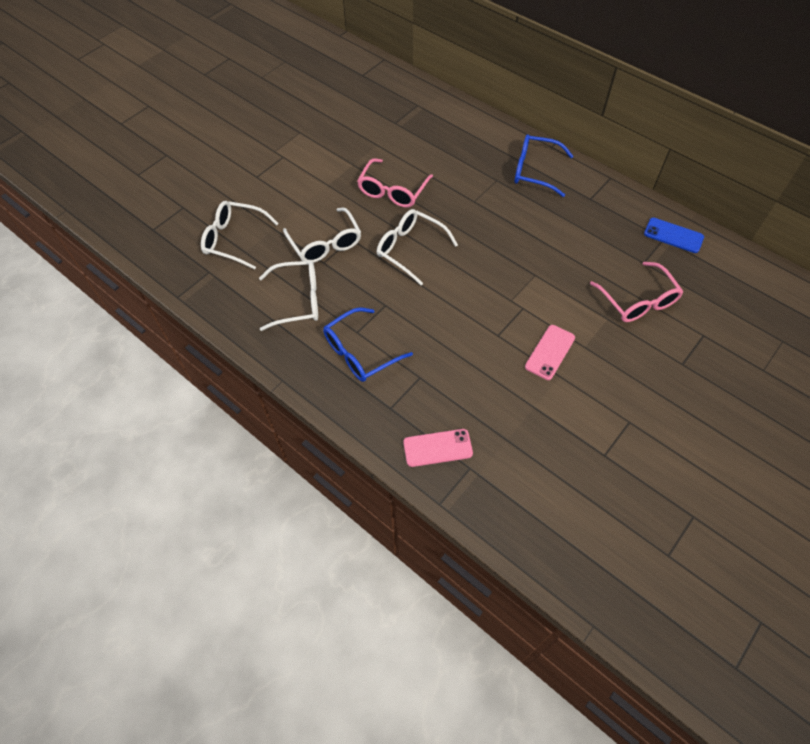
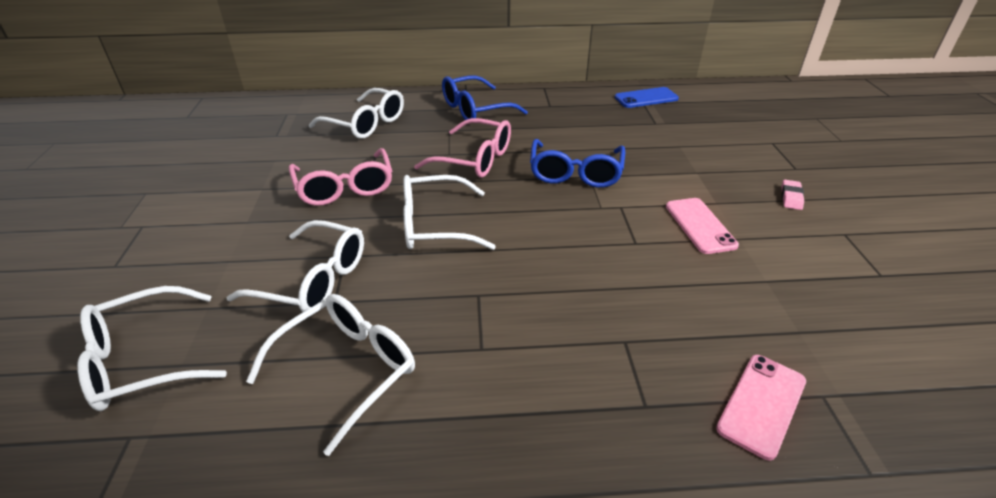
camera: 45 degrees left, 20 degrees down
blue glasses [323,307,413,382] -> blue glasses moved to [530,139,625,188]
pink glasses [590,262,683,322] -> pink glasses moved to [414,118,511,178]
none -> white glasses [309,88,404,139]
none -> pink eraser [781,180,804,210]

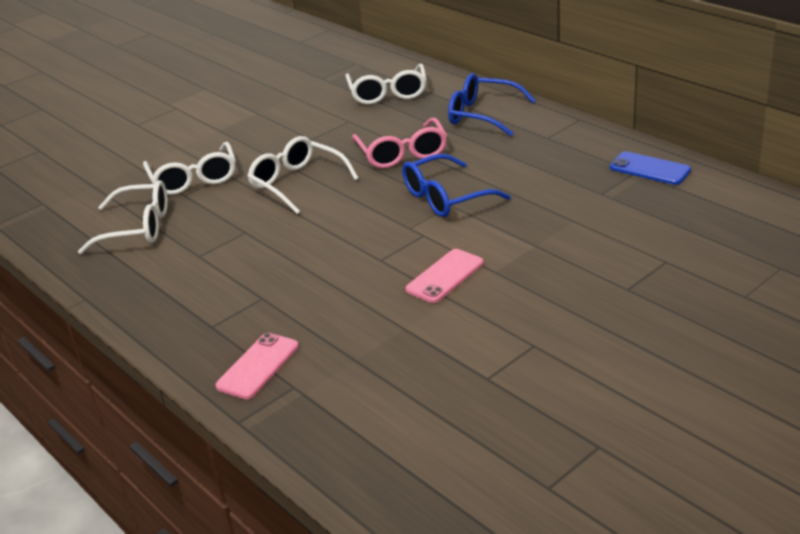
camera: 55 degrees right, 5 degrees down
white glasses [77,286,227,411] -> none
pink glasses [289,148,392,206] -> none
pink phone [716,355,806,460] -> pink phone turned 60 degrees counterclockwise [215,333,299,399]
pink eraser [781,180,804,210] -> none

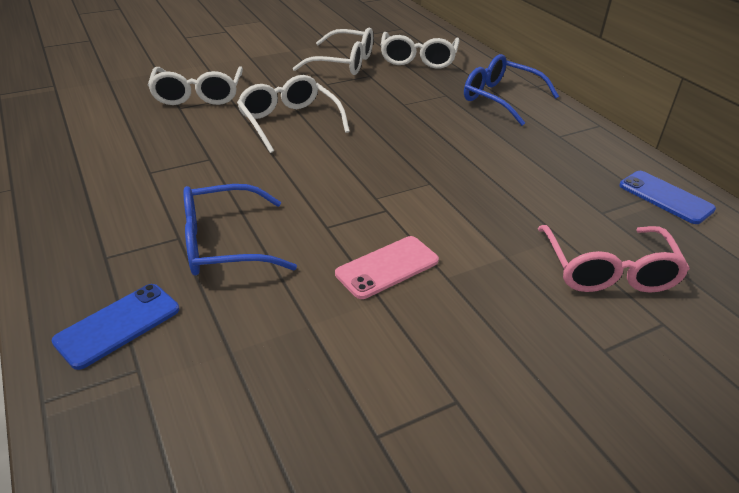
camera: 10 degrees right, 5 degrees up
white glasses [78,180,168,254] -> white glasses moved to [293,28,373,75]
pink phone [215,333,299,399] -> blue phone [52,284,179,370]
pink glasses [352,118,448,168] -> pink glasses moved to [538,225,690,293]
blue glasses [402,154,511,217] -> blue glasses moved to [183,184,297,275]

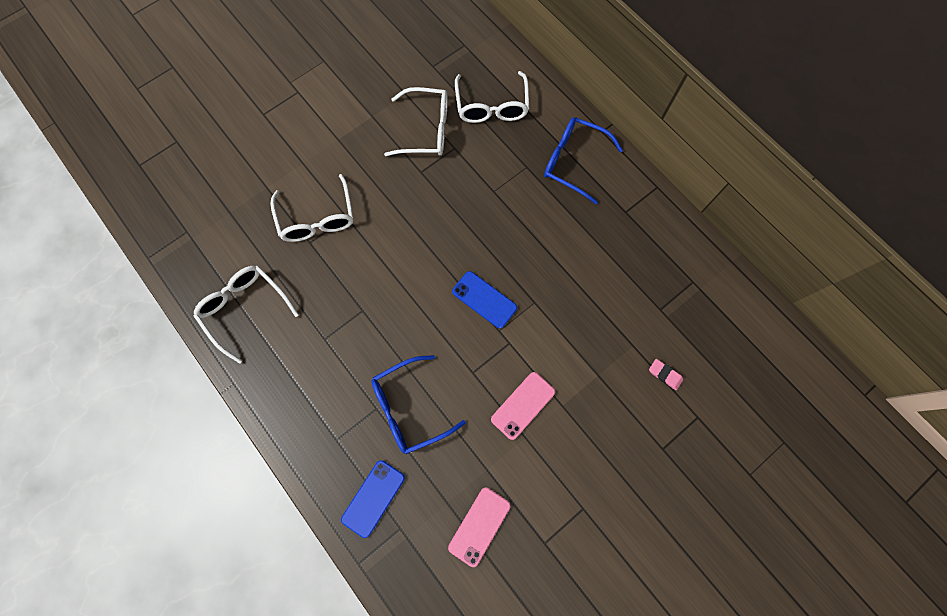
camera: 10 degrees left, 35 degrees up
white glasses [237,75,350,153] -> white glasses moved to [193,266,299,364]
pink glasses [538,225,690,293] -> pink eraser [649,359,683,390]
blue phone [619,171,716,224] -> blue phone moved to [452,271,517,329]
none -> pink phone [448,487,511,567]

